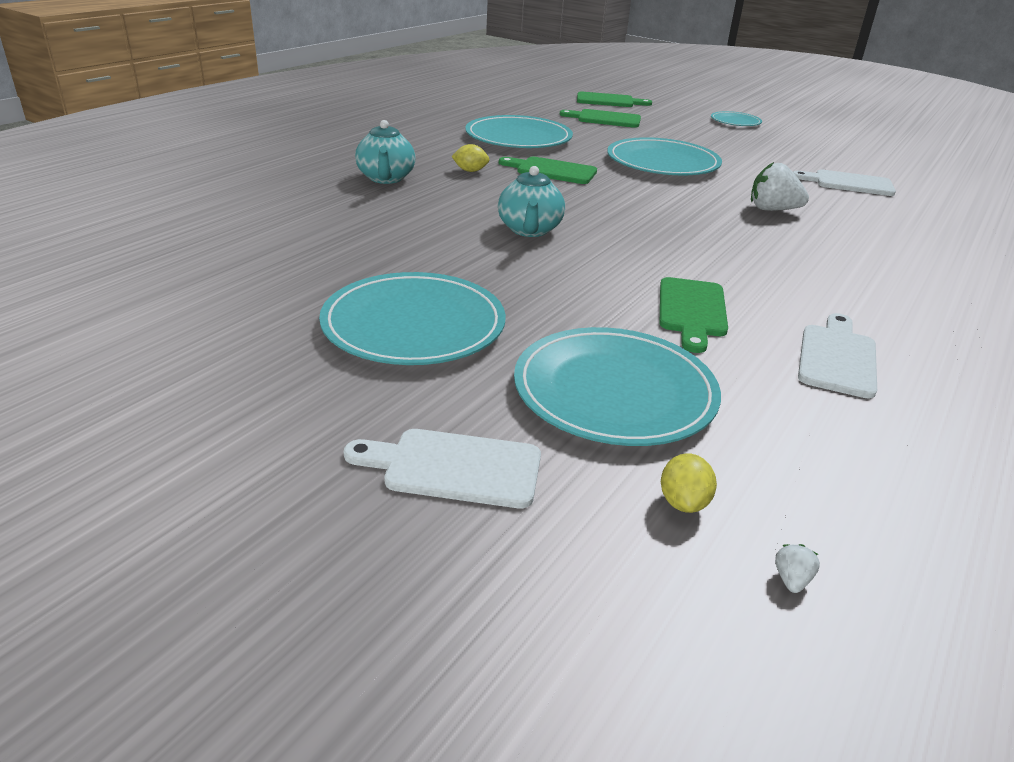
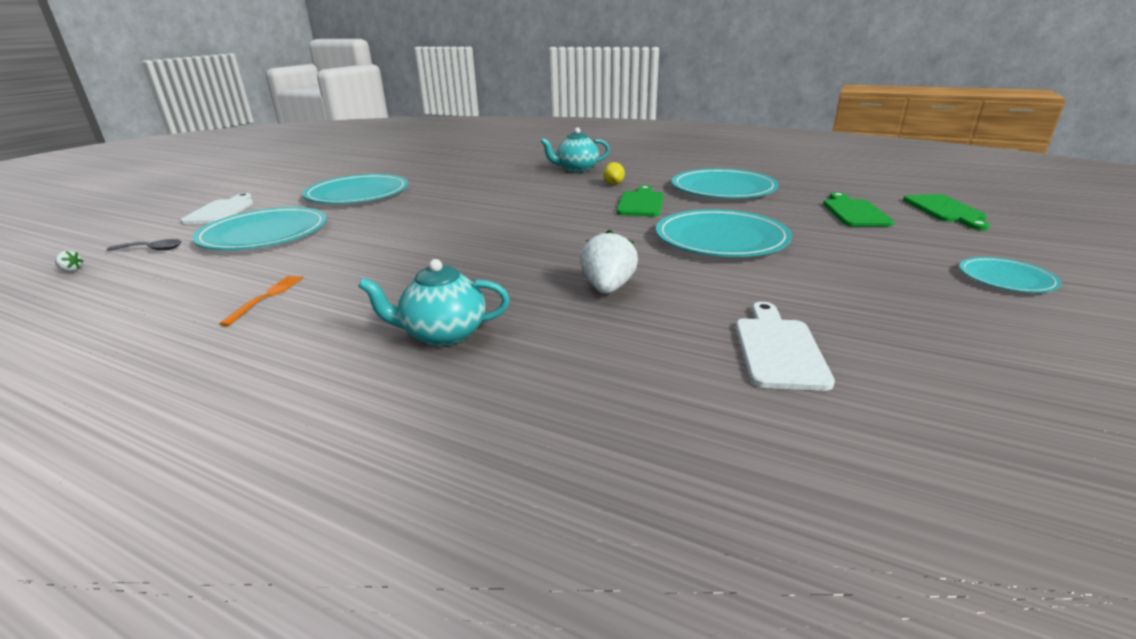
camera: 85 degrees right, 5 degrees down
turquoise teapot [498,166,565,237] -> turquoise teapot moved to [358,259,510,347]
green cutting board [660,277,728,353] -> none
yellow lemon [661,453,717,513] -> grey spoon [107,239,181,251]
white cutting board [798,313,877,399] -> orange fork [219,276,303,326]

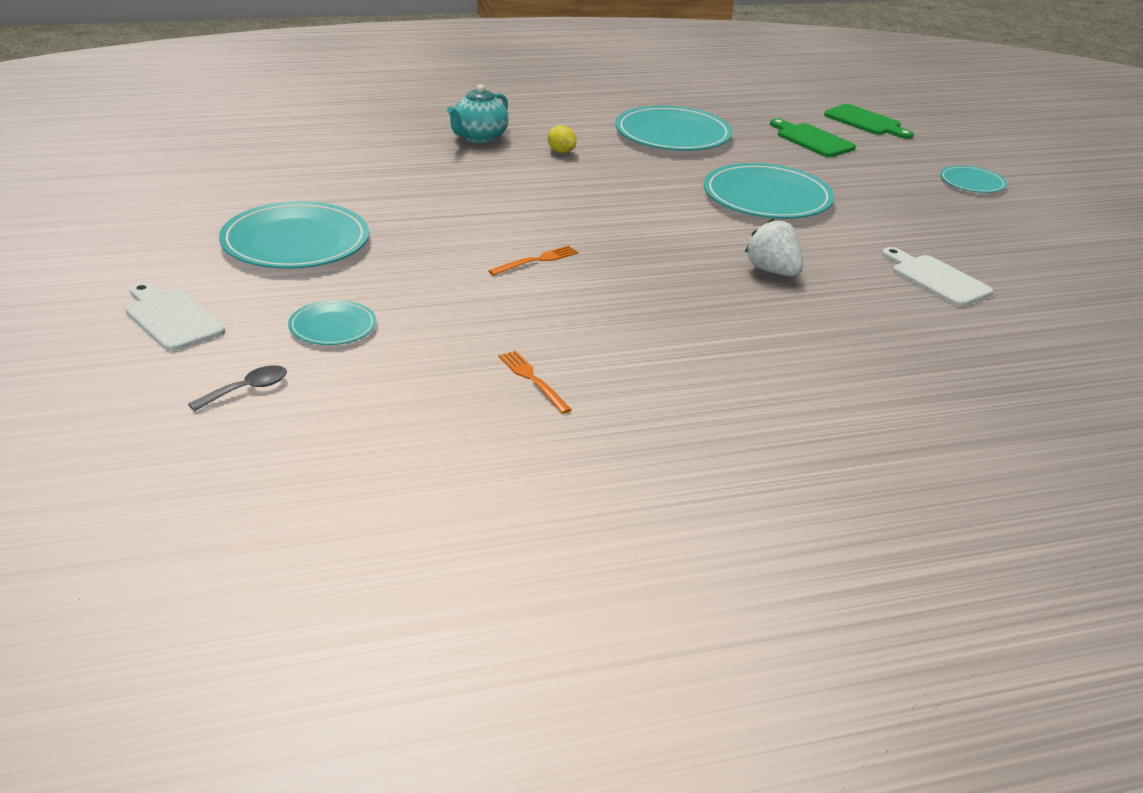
camera: 45 degrees left, 5 degrees up
white strawberry [55,250,84,271] -> none
turquoise plate [192,207,327,250] -> turquoise plate [288,300,376,345], size x0.53
turquoise teapot [358,259,510,347] -> none
green cutting board [616,185,664,216] -> none
none -> orange fork [488,245,578,276]

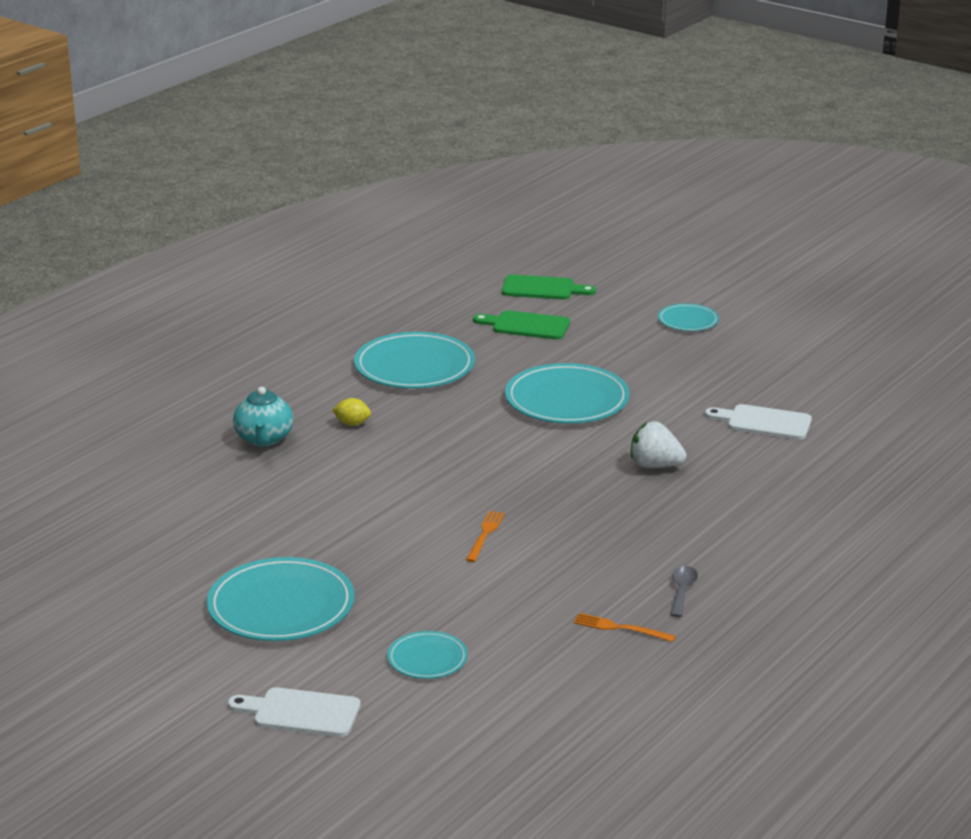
camera: 35 degrees left, 5 degrees down
grey spoon [188,365,287,411] -> grey spoon moved to [670,566,698,617]

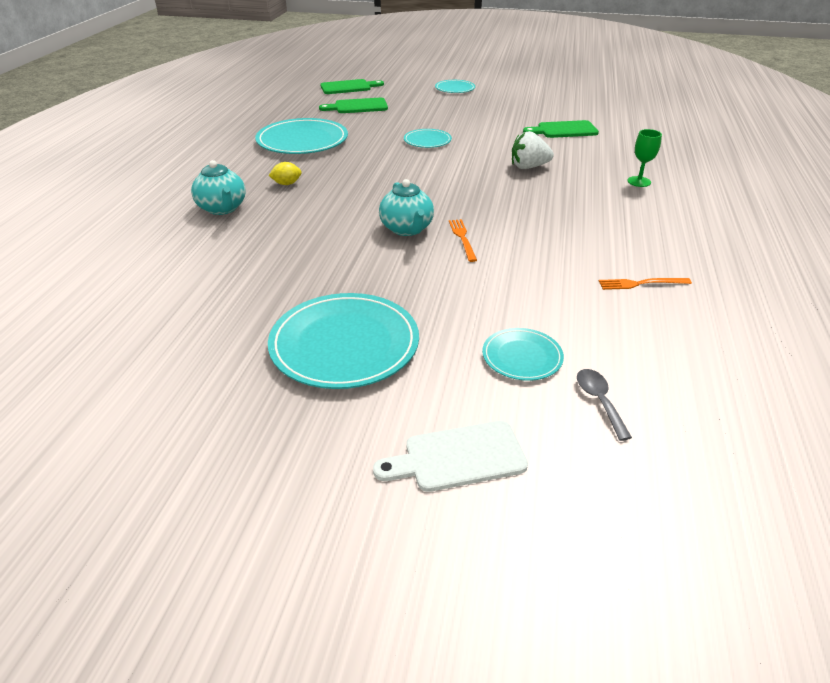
camera: 25 degrees left, 10 degrees up
turquoise plate [505,363,630,424] -> turquoise plate [404,129,452,148], size x0.53
grey spoon [670,566,698,617] -> grey spoon moved to [577,369,632,441]
white cutting board [705,404,812,440] -> green cutting board [523,120,599,138]
none -> turquoise teapot [379,179,434,236]
none -> green goblet [627,129,662,187]

